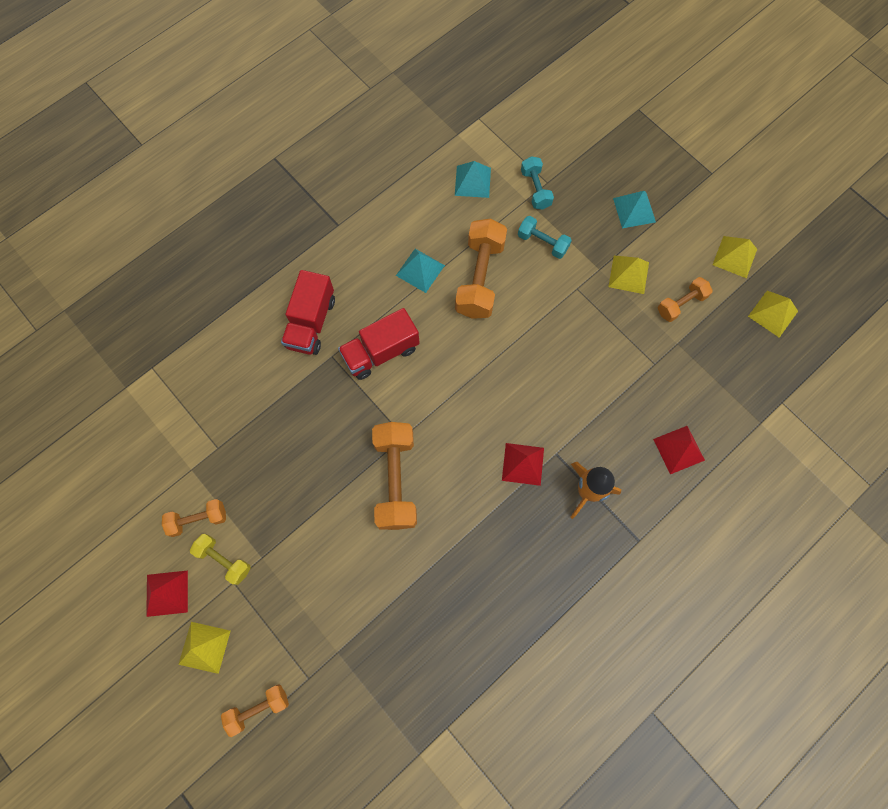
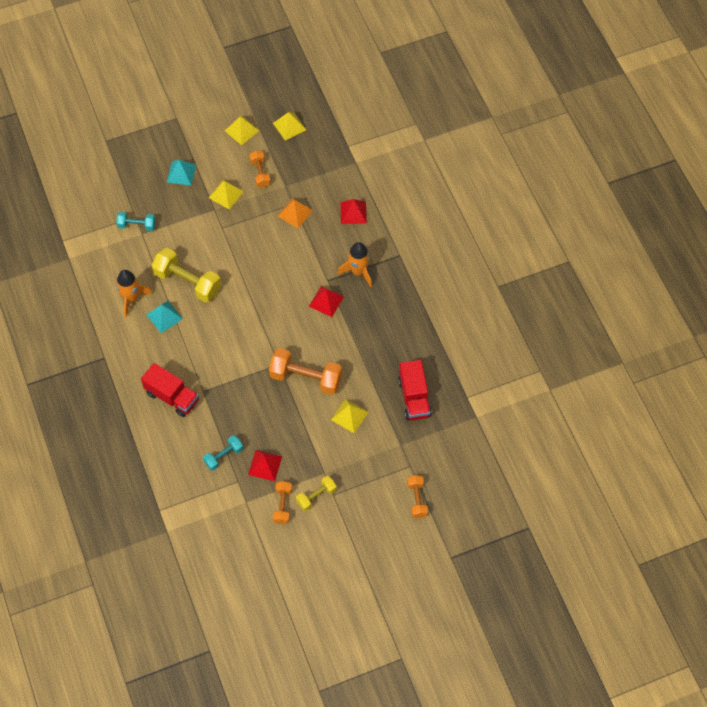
camera: 70 degrees left, 10 degrees down
red pyramid [146,571,188,617] -> red pyramid moved to [248,450,282,481]
yellow pyramid [178,622,231,674] -> yellow pyramid moved to [331,399,368,433]
red truck [338,308,420,380] -> red truck moved to [398,360,432,420]
turquoise pyramid [455,161,491,198] -> none
orange dumbbell [455,219,507,319] -> yellow dumbbell [152,248,221,302]
turquoise dumbbell [518,216,572,259] -> turquoise dumbbell moved to [203,435,243,471]
none -> orange rocket [116,270,153,318]
none -> orange pyramid [278,198,313,228]

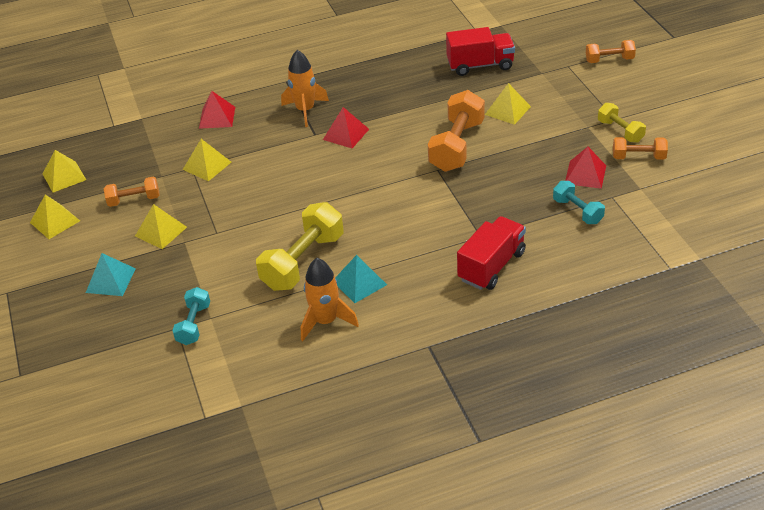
camera: 85 degrees left, 20 degrees down
orange pyramid [278,198,313,228] -> yellow pyramid [183,139,231,181]

